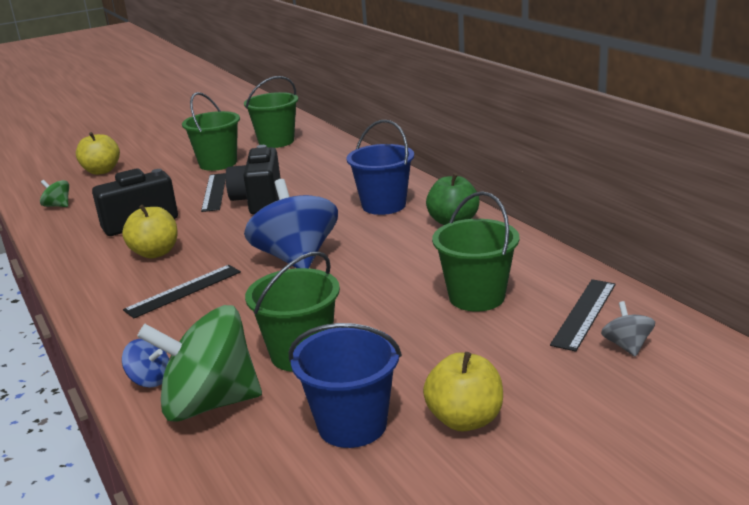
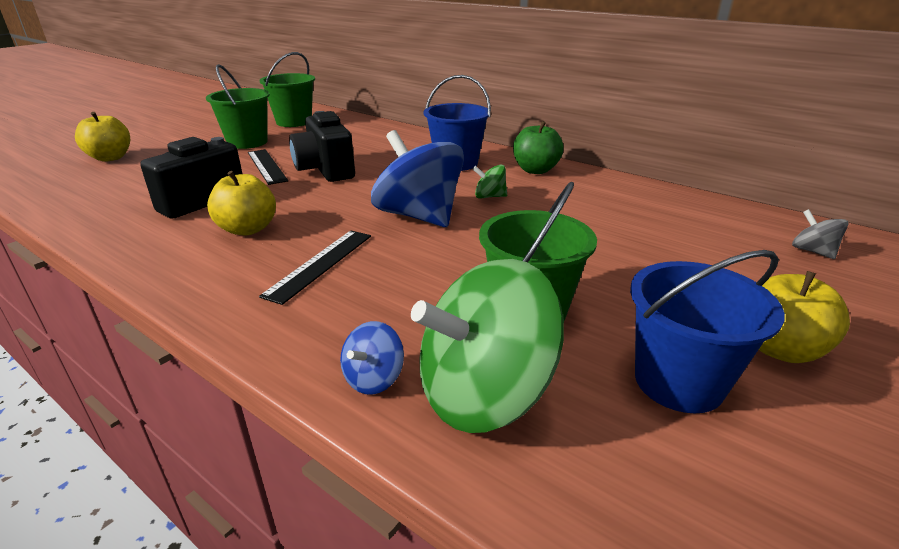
camera: 25 degrees left, 5 degrees up
green spinning top [40,180,69,207] -> green spinning top moved to [473,165,507,199]
blue spinning top [122,339,169,388] -> blue spinning top turned 120 degrees clockwise [340,321,404,395]
green bucket [432,191,519,312] -> none
black ruler [550,279,616,352] -> none

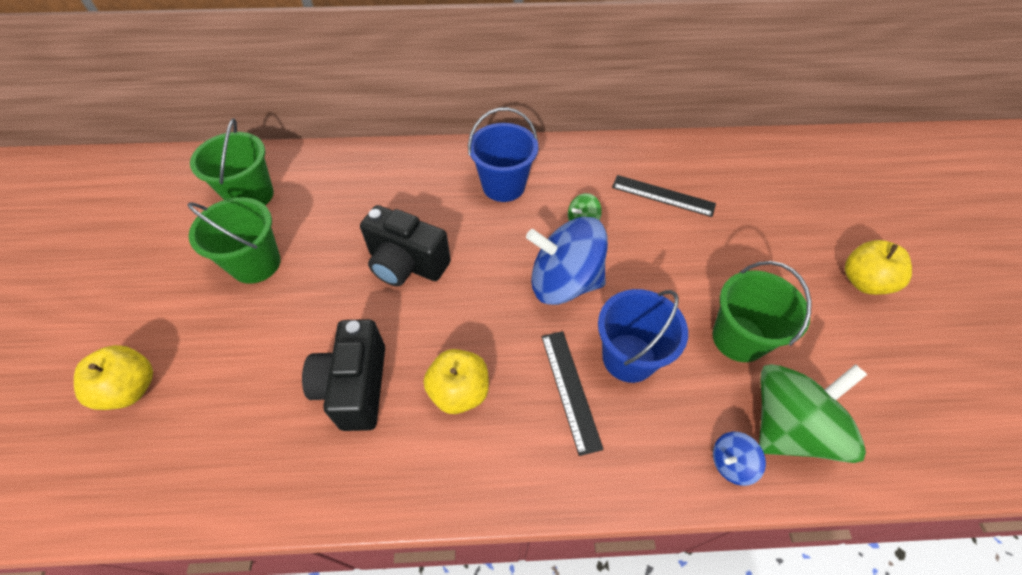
camera: 40 degrees left, 25 degrees up
black ruler [248,149,288,185] -> black ruler moved to [612,175,716,217]
blue spinning top [340,321,404,395] -> blue spinning top turned 75 degrees clockwise [713,431,766,486]
green spinning top [411,259,564,433] -> green spinning top turned 150 degrees counterclockwise [759,364,868,463]
green apple [513,121,564,174] -> none
blue bucket [630,250,785,413] -> blue bucket moved to [598,289,688,383]
grey spinning top [792,209,848,259] -> none

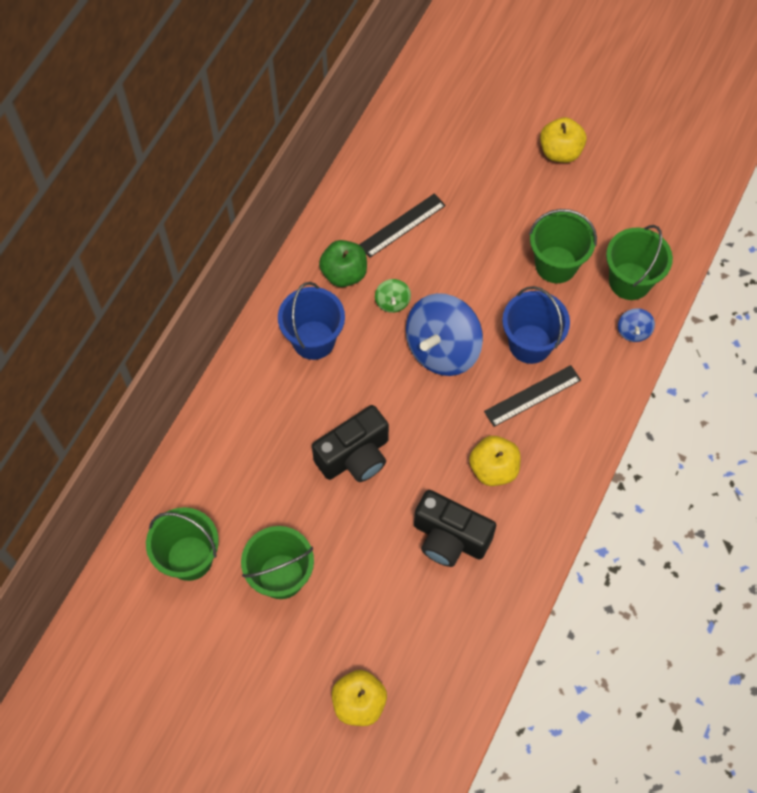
camera: 60 degrees left, 10 degrees up
black ruler [541,331,604,456] -> black ruler turned 45 degrees counterclockwise [484,365,581,427]
green spinning top [759,364,868,463] -> green bucket [606,225,673,300]
none -> green apple [319,240,367,287]

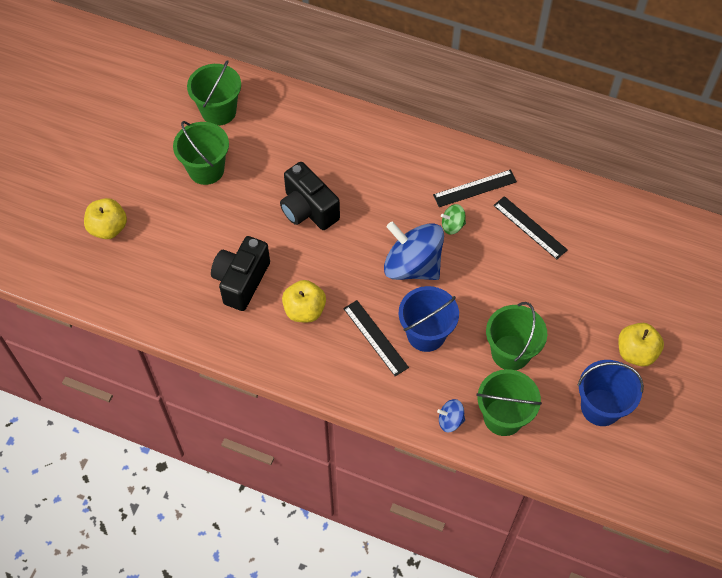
camera: 85 degrees right, 5 degrees down
blue bucket [278,282,345,360] -> blue bucket moved to [577,360,644,426]
green apple [319,240,367,287] -> black ruler [433,170,517,207]

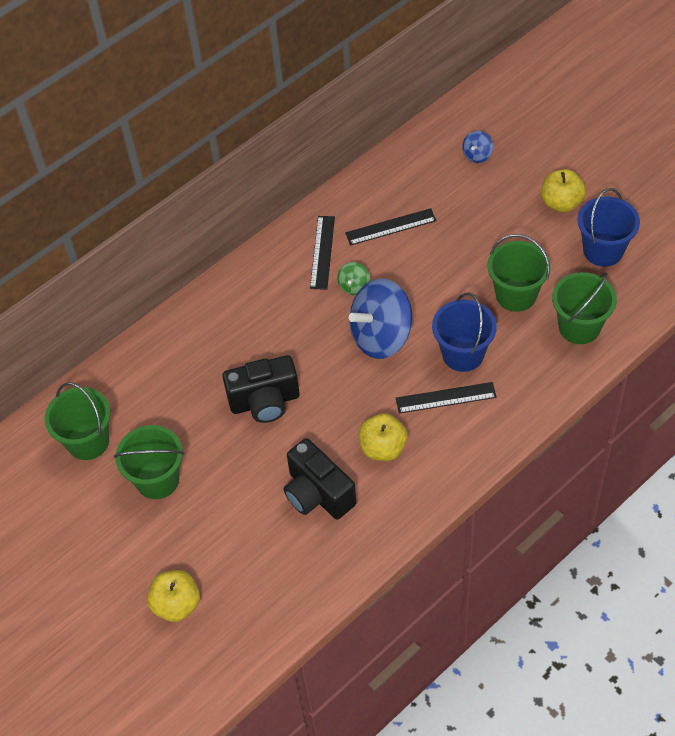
camera: 60 degrees left, 5 degrees down
blue spinning top [437,399,465,433] -> blue spinning top moved to [462,131,493,163]

